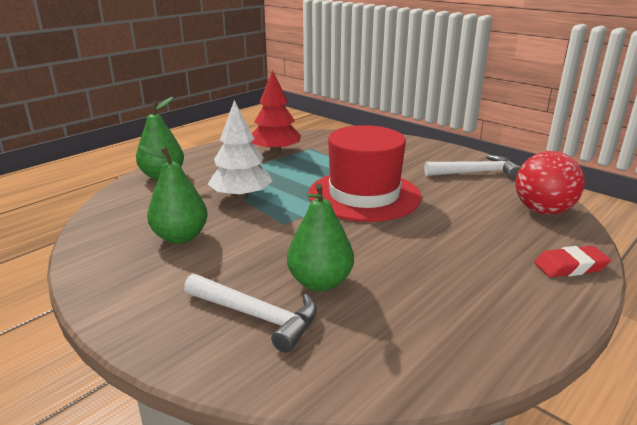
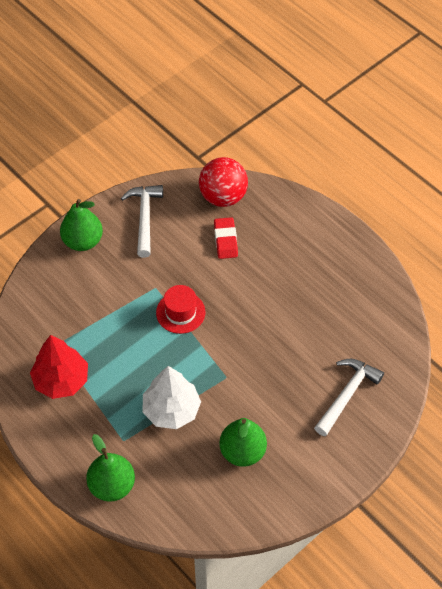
camera: 85 degrees left, 30 degrees up
green pear [287,183,354,291] -> green pear moved to [60,199,103,251]
red hat [308,125,421,222] -> red hat [156,285,205,334], size x0.49
red eraser [534,246,611,277] -> red eraser moved to [214,217,238,259]

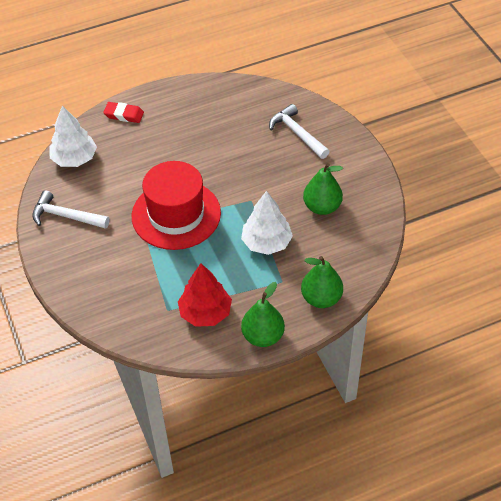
camera: 70 degrees left, 5 degrees down
green pear [60,199,103,251] -> green pear moved to [241,282,285,347]
red hat [156,285,205,334] -> red hat [132,161,221,250], size x2.02
red ball [199,157,248,207] -> white tree [49,105,97,167]
red eraser [214,217,238,259] -> red eraser moved to [103,102,144,123]

